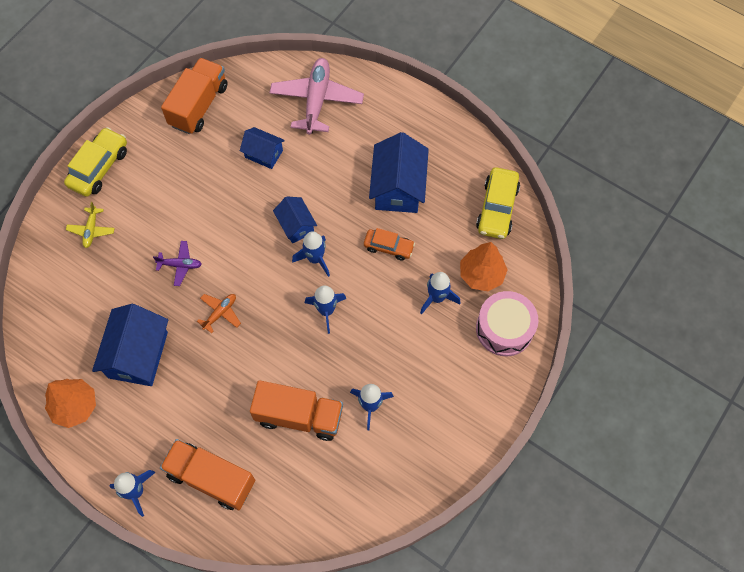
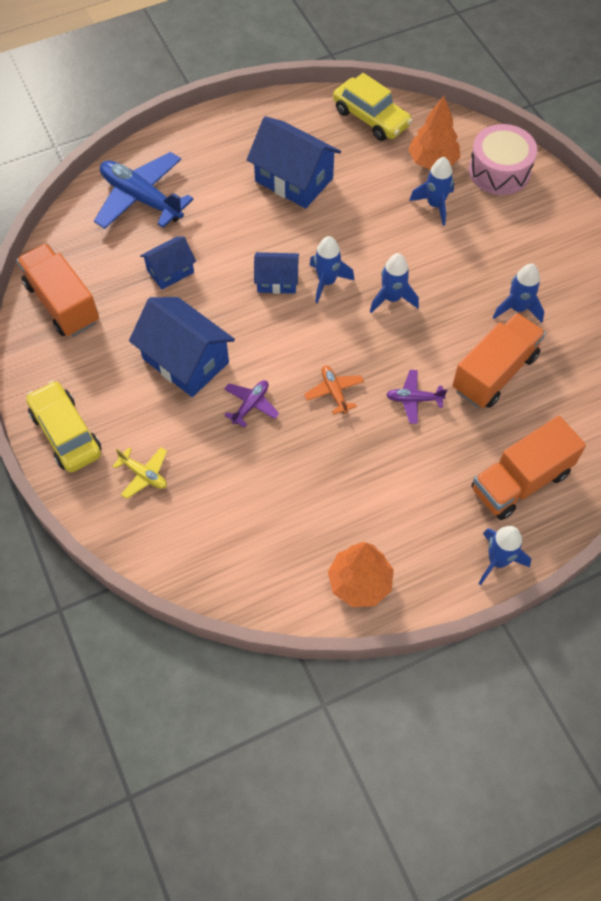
camera: 60 degrees left, 5 degrees down
blue house [92,304,168,386] -> blue house moved to [129,297,235,397]
pink plane [269,58,364,135] -> blue plane [94,152,194,229]
orange car [364,228,415,261] -> none
none -> purple plane [386,370,447,424]

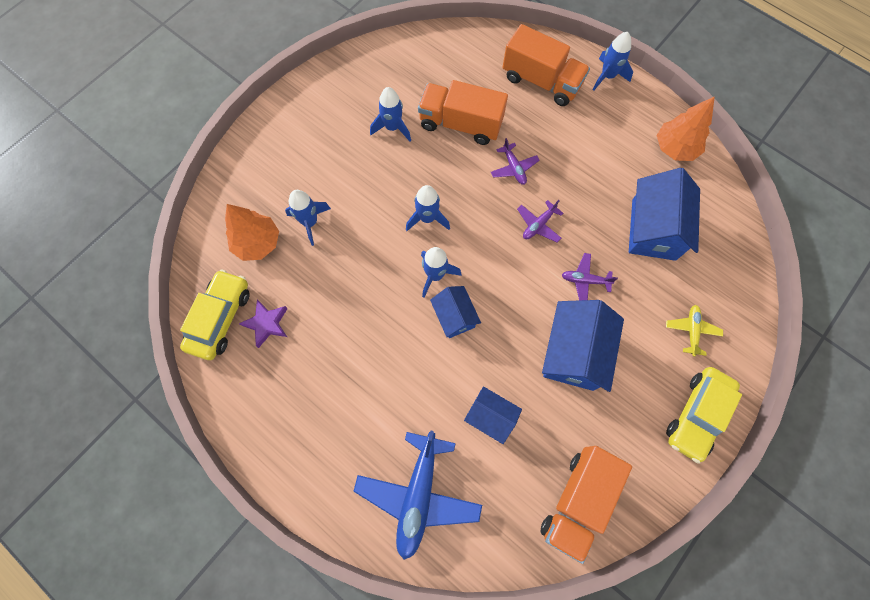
camera: 115 degrees left, 10 degrees up
blue house [247,116,341,208] -> blue house moved to [629,168,700,261]
orange plane [304,366,364,415] -> purple plane [517,200,563,242]
pink drum [469,124,537,195] -> none
none -> purple star [239,300,288,348]

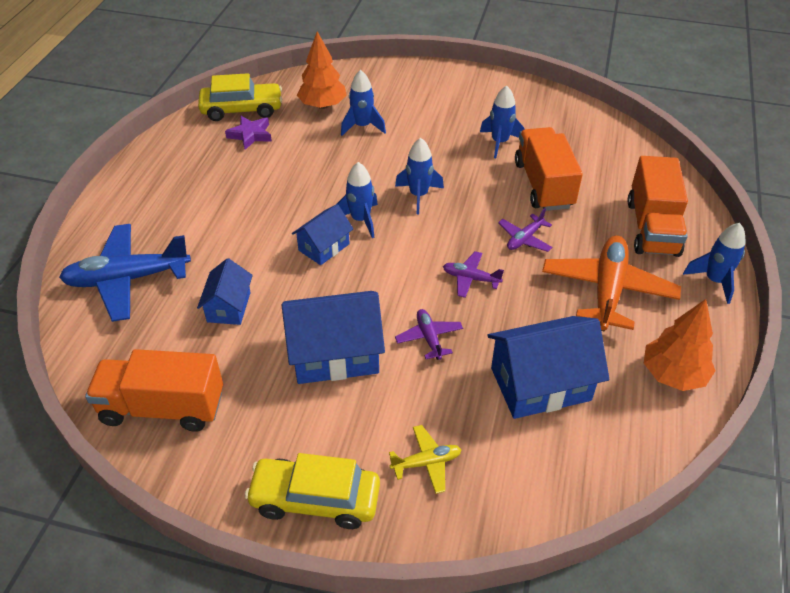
camera: 65 degrees right, 25 degrees down
none -> orange plane [542,235,681,331]

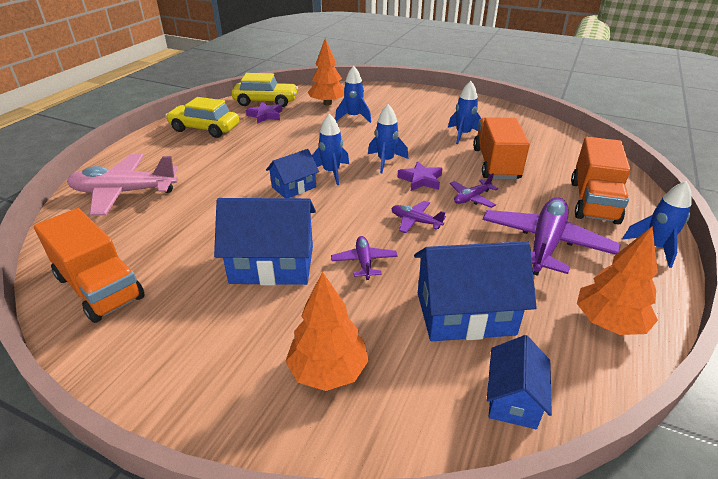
camera: 10 degrees right, 10 degrees down
blue plane [59,224,191,322] -> pink plane [67,154,178,216]
orange truck [85,349,223,432] -> orange truck turned 150 degrees counterclockwise [34,208,144,323]
blue house [197,258,253,325] -> blue house moved to [487,335,552,429]
yellow car [245,453,380,529] -> yellow car moved to [165,97,239,138]
yellow plane [389,425,462,494] -> orange tree [285,272,369,391]
orange plane [542,235,681,331] -> purple plane [483,197,621,276]
none -> purple star [398,161,443,191]

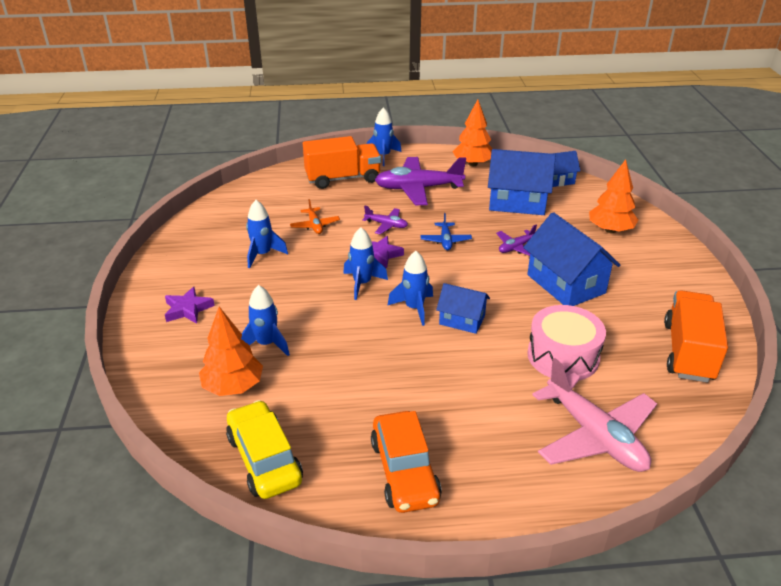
camera: 120 degrees left, 0 degrees up
yellow car [165,97,239,138] -> orange car [371,411,442,513]
purple star [246,102,282,124] -> purple star moved to [165,287,215,324]
purple plane [392,201,446,233] -> blue plane [421,213,472,250]
blue house [414,241,537,341] -> blue house turned 45 degrees counterclockwise [488,149,556,215]
orange truck [473,117,530,180] -> orange plane [290,199,340,234]
none -> pink drum [527,305,606,381]

